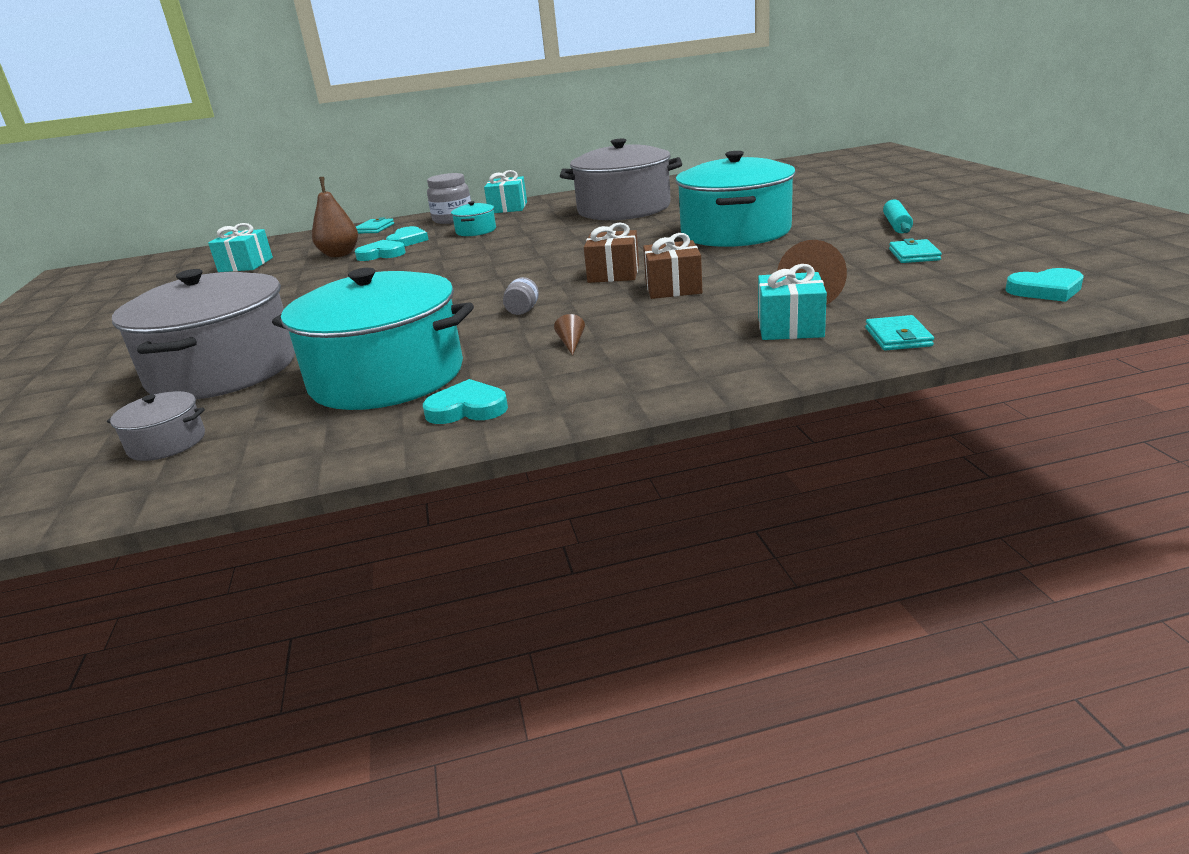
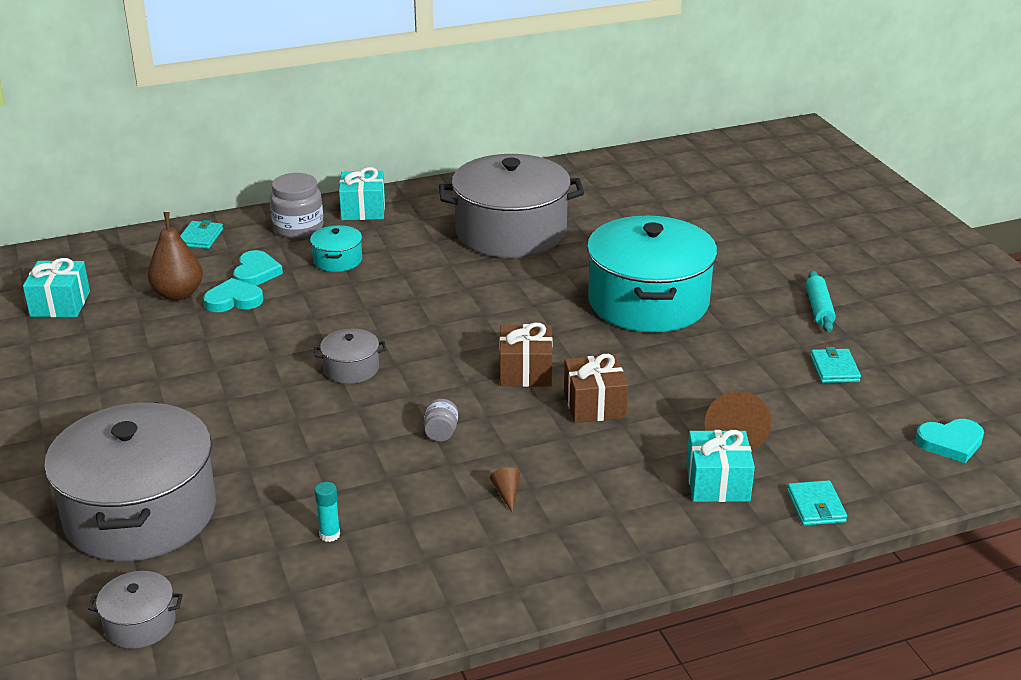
camera: 10 degrees left, 5 degrees up
turquoise pot [272,268,474,410] -> turquoise glue stick [314,482,340,542]
turquoise heart [423,379,508,424] -> none
none -> grey pot [314,329,386,384]

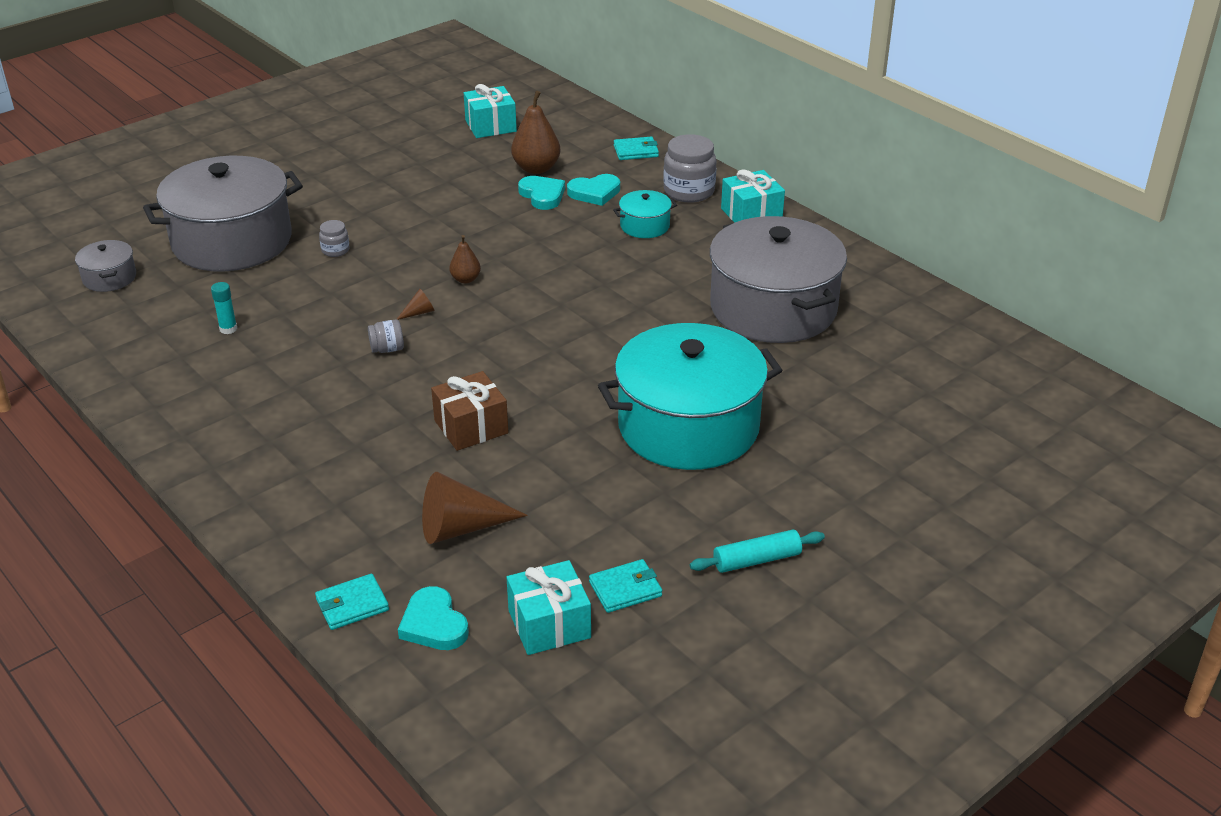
camera: 70 degrees right, 5 degrees up
grey pot [314,329,386,384] -> brown pear [450,235,481,284]
brown cone [490,467,520,513] -> brown cone moved to [396,289,435,320]
brown gift [500,323,553,387] -> none
turquoise gift [686,430,755,502] -> turquoise gift moved to [506,560,591,655]
turquoise heart [915,419,984,463] -> turquoise heart moved to [398,586,469,650]
none -> grey jar [319,220,349,257]

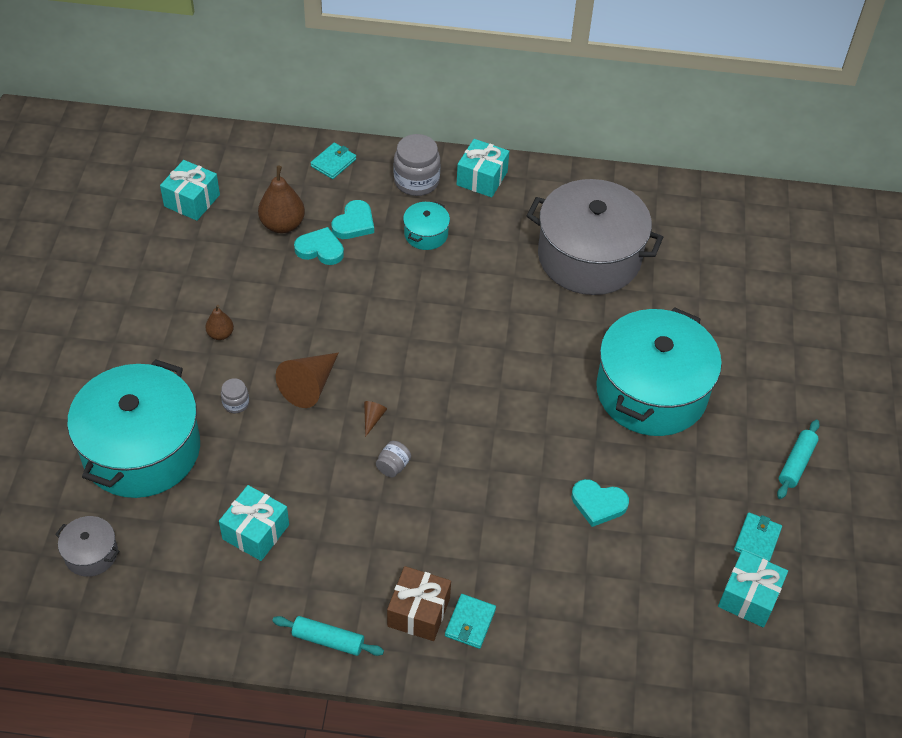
camera: 45 degrees left, 15 degrees up
grey pot [143,156,303,271] -> turquoise pot [67,359,200,498]
turquoise glue stick [211,282,237,334] -> turquoise gift [219,485,289,561]
turquoise wallet [315,574,389,630] -> turquoise wallet moved to [445,594,496,649]
turquoise heart [398,586,469,650] -> turquoise heart moved to [572,479,629,527]
brown cone [422,472,528,544] -> brown cone moved to [276,353,338,408]
brown gift [431,371,509,451] -> brown gift moved to [387,566,451,641]
brown pear [450,235,481,284] -> brown pear moved to [205,305,234,340]
none -> turquoise rolling pin [272,616,384,656]

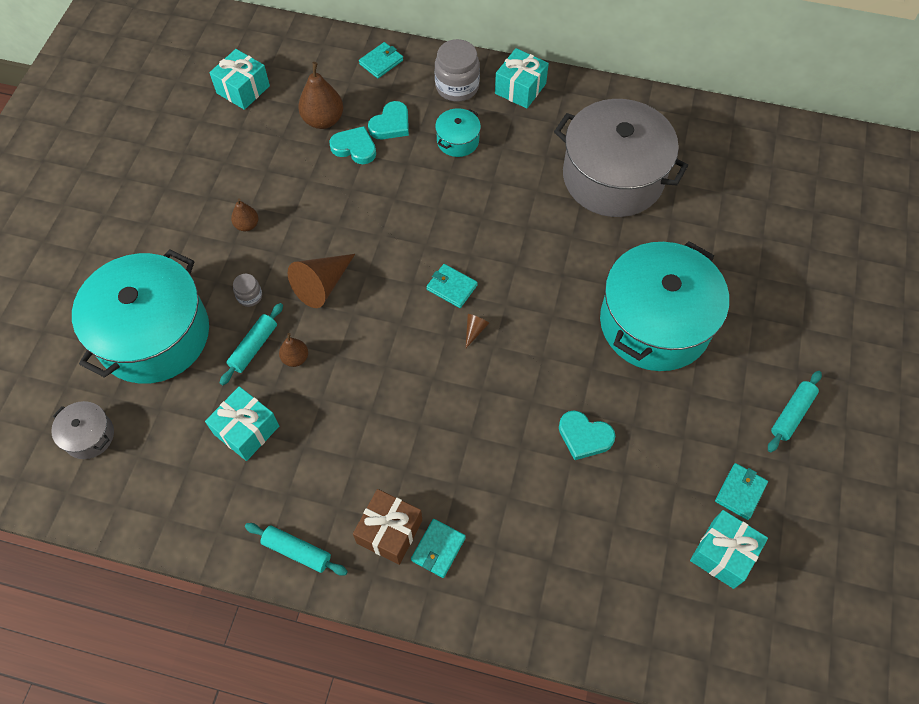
camera: 10 degrees right, 10 degrees up
brown cone [364,401,387,437] -> brown cone moved to [466,314,489,348]
grey jar [376,441,411,477] -> none
none -> turquoise rolling pin [220,303,283,385]
none -> brown pear [279,333,308,367]
none -> turquoise wallet [426,264,478,308]

